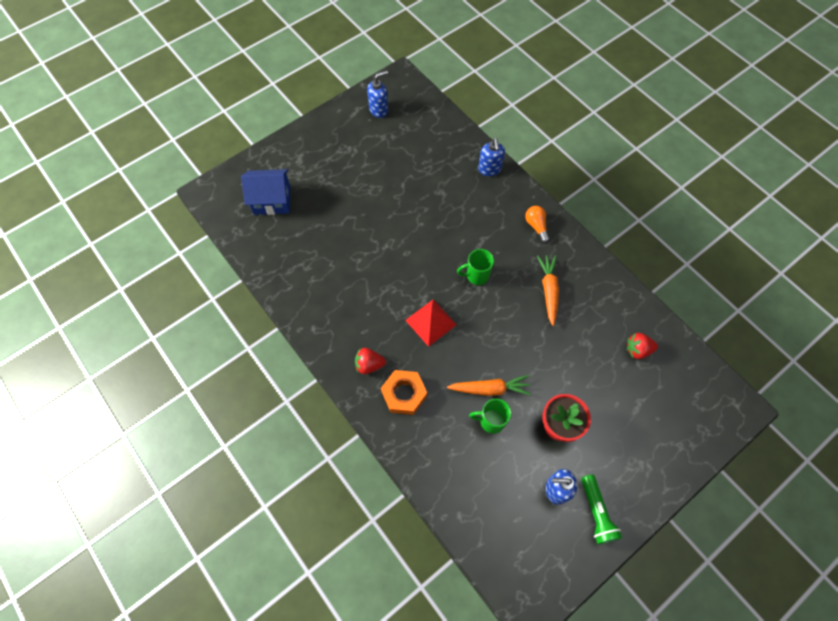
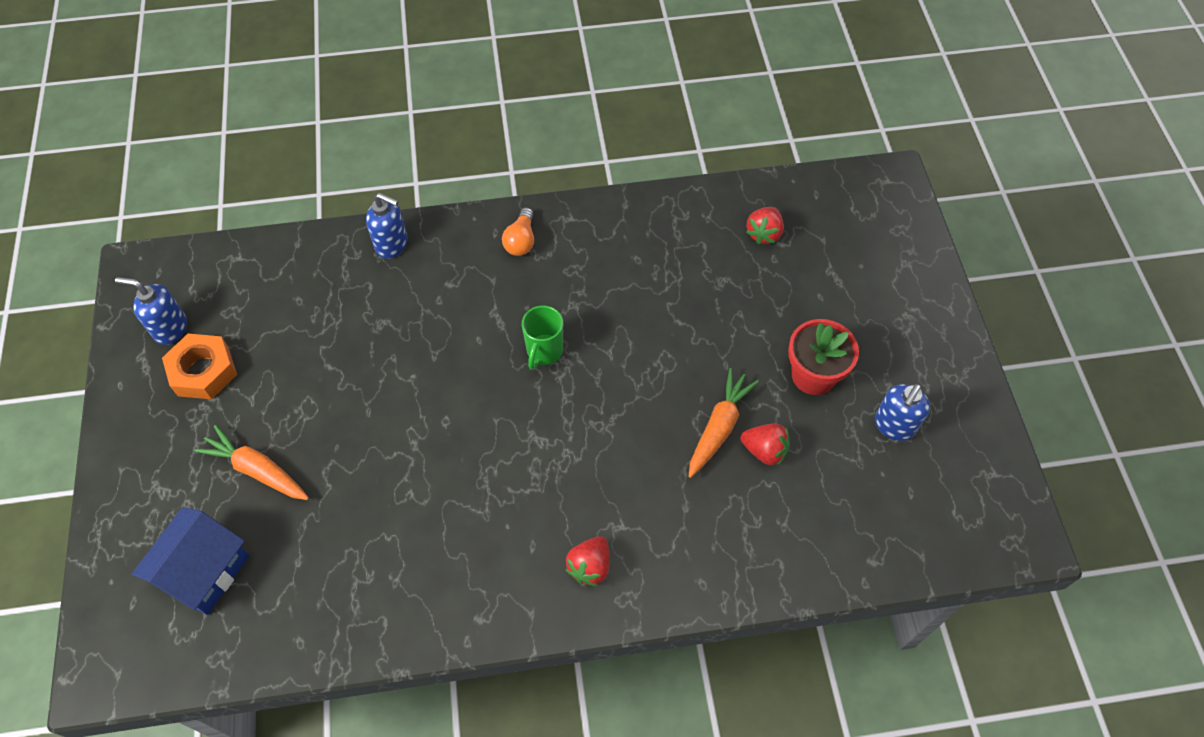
camera: 60 degrees left, 5 degrees down
blue soap dispenser [367,70,388,118] -> blue soap dispenser turned 75 degrees counterclockwise [115,277,187,345]
orange nut [381,370,427,415] -> orange nut moved to [162,334,237,399]
red pyramid [405,299,456,347] -> none
green mug [469,399,511,434] -> red strawberry [740,423,790,466]
orange light bulb [525,206,550,243] -> orange light bulb turned 90 degrees counterclockwise [502,208,534,256]
orange carrot [537,255,559,326] -> orange carrot moved to [194,425,309,500]
green flashlight [581,474,622,544] -> none

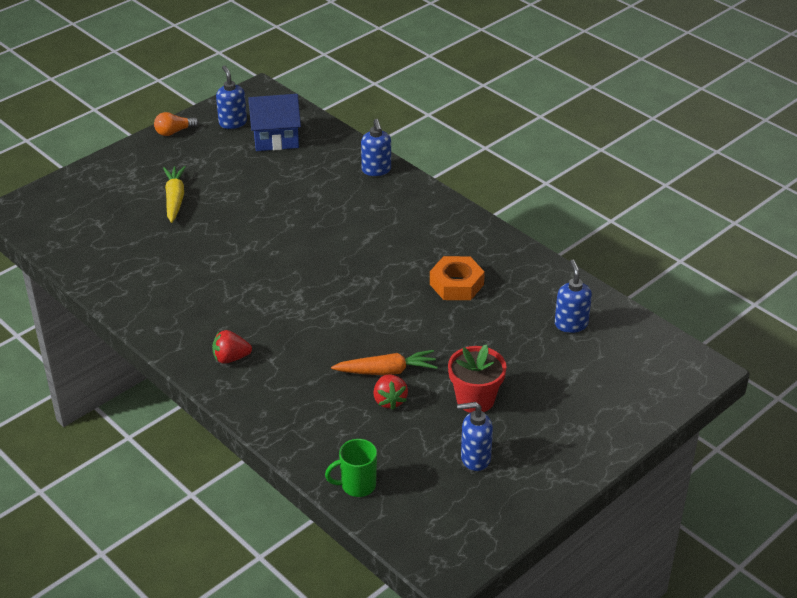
camera: 55 degrees right, 20 degrees down
blue house [132,507,249,615] -> blue house moved to [248,94,301,151]
orange nut [162,334,237,399] -> orange nut moved to [430,256,485,300]
orange carrot [194,425,309,500] -> yellow carrot [163,166,186,223]
orange light bulb [502,208,534,256] -> orange light bulb moved to [154,112,199,136]
green mug [522,306,563,370] -> green mug moved to [325,439,377,497]
red strawberry [746,207,784,244] -> blue soap dispenser [555,260,592,333]

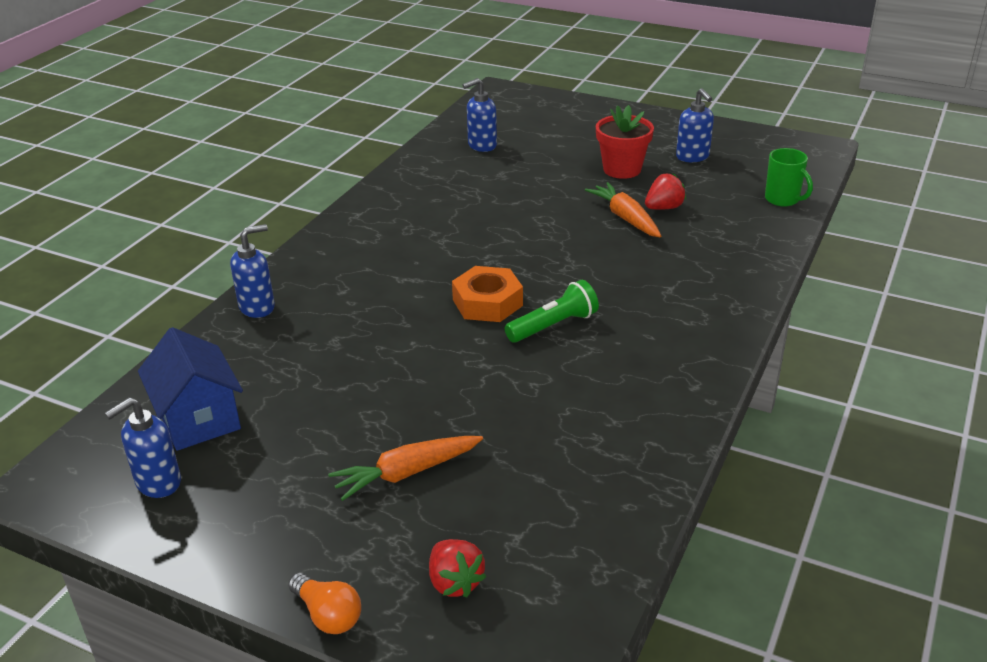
camera: 110 degrees left, 5 degrees down
orange light bulb [154,112,199,136] -> orange light bulb moved to [288,573,361,634]
yellow carrot [163,166,186,223] -> orange carrot [328,436,483,501]
red strawberry [212,330,252,364] -> red strawberry moved to [429,539,486,598]
orange nut [430,256,485,300] -> orange nut moved to [452,266,523,322]
none -> green flashlight [505,280,599,343]

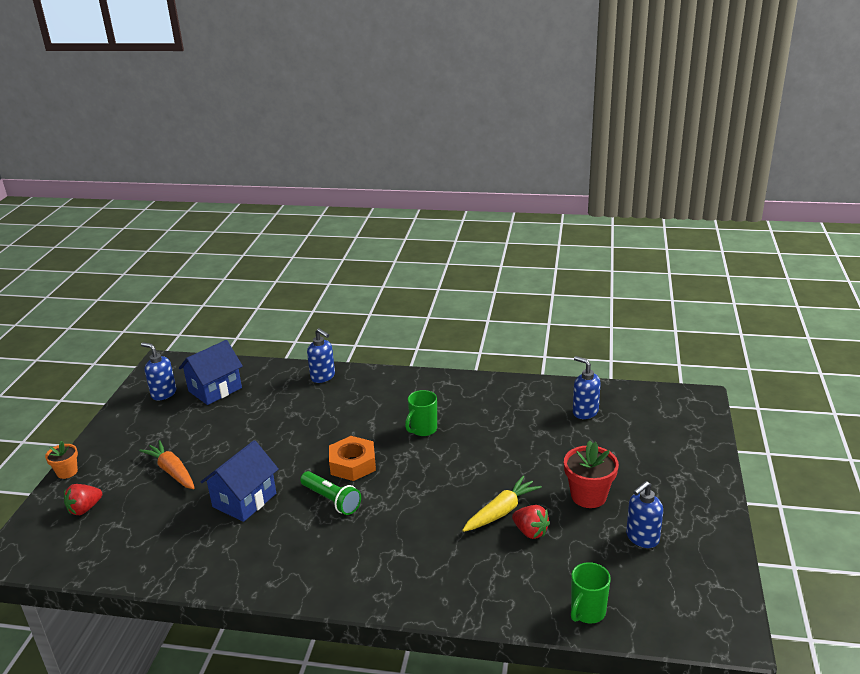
camera: 75 degrees right, 5 degrees down
orange light bulb [288,573,361,634] -> orange flower pot [45,441,78,479]
orange carrot [585,182,661,237] -> yellow carrot [462,476,542,532]
none -> blue house [201,440,278,522]
none -> green mug [405,390,437,436]

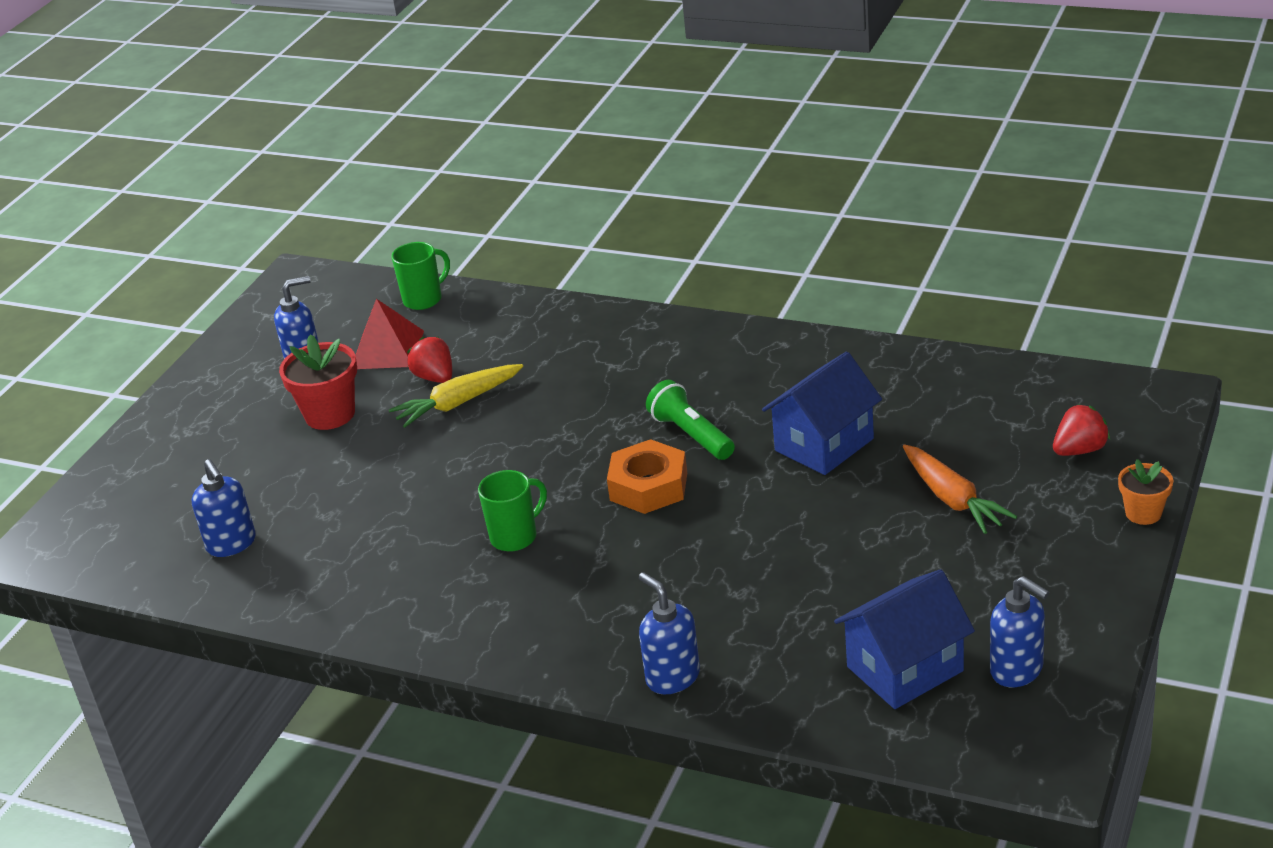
camera: 165 degrees left, 5 degrees up
none -> red pyramid [356,299,424,369]

